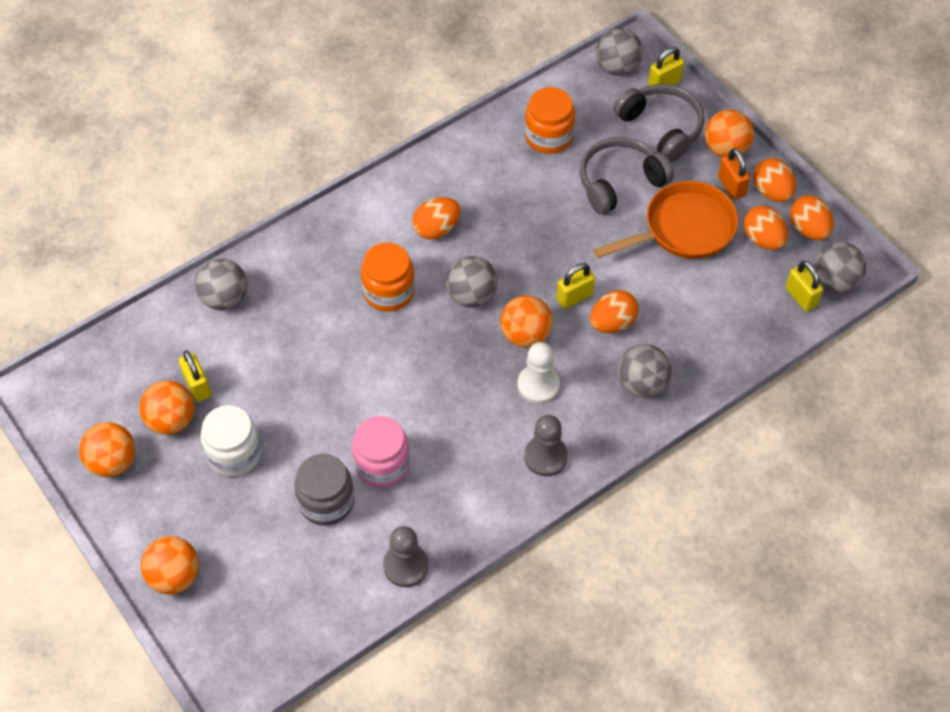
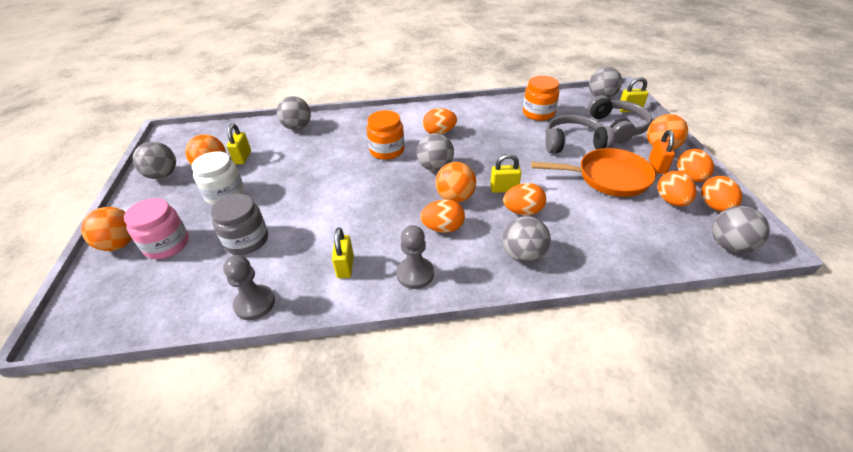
camera: 30 degrees right, 15 degrees down
orange ball [79,422,136,477] -> grey ball [133,142,176,179]
pink jar [352,416,410,487] -> pink jar moved to [124,198,189,259]
white pawn [517,342,560,404] -> orange egg [420,199,465,233]
yellow padlock [786,261,823,312] -> yellow padlock moved to [332,227,354,278]

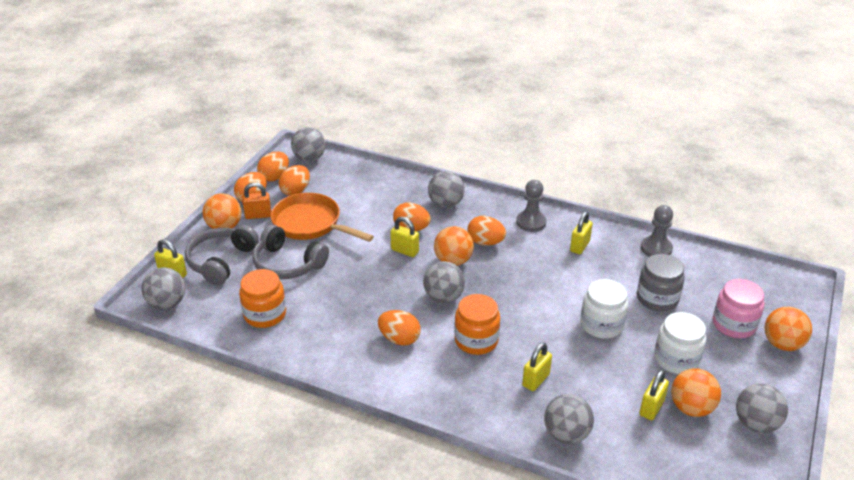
camera: 150 degrees left, 5 degrees down
orange padlock [649,130,675,174] -> orange padlock turned 45 degrees clockwise [242,182,271,219]
none -> yellow padlock [522,343,552,391]
none -> white jar [580,279,628,339]

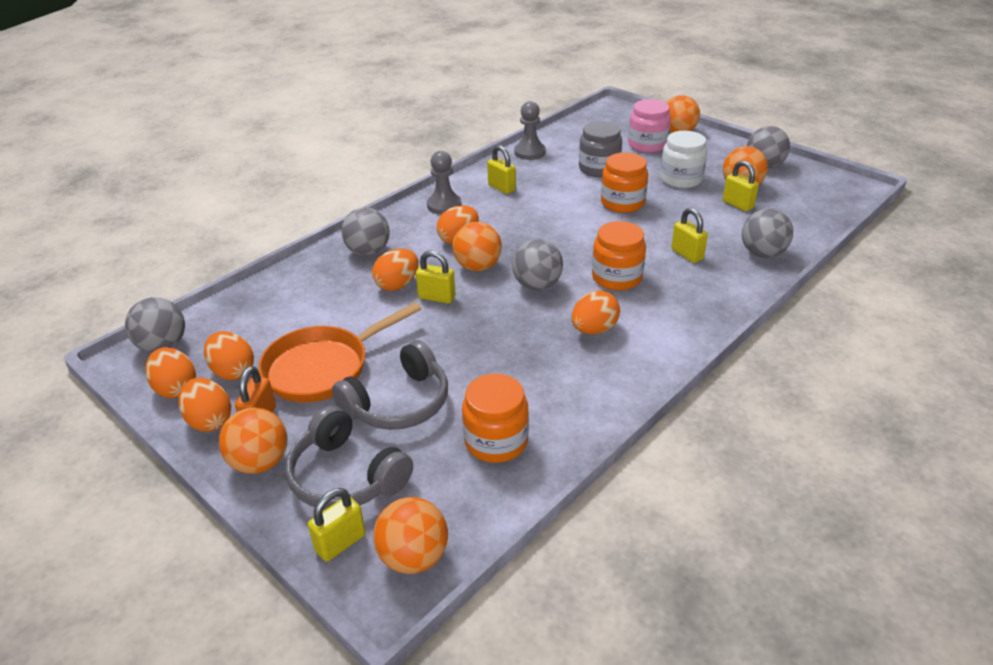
camera: 70 degrees left, 0 degrees up
grey ball [141,267,185,309] -> orange ball [373,497,448,574]
yellow padlock [390,217,419,257] -> yellow padlock turned 60 degrees clockwise [416,251,456,304]
white jar [580,279,628,339] -> orange jar [601,153,648,213]

